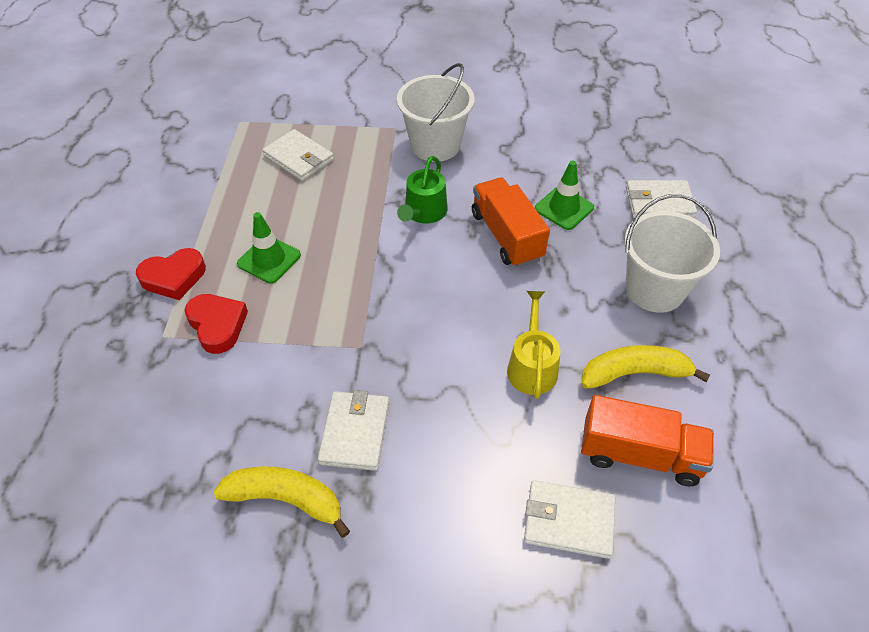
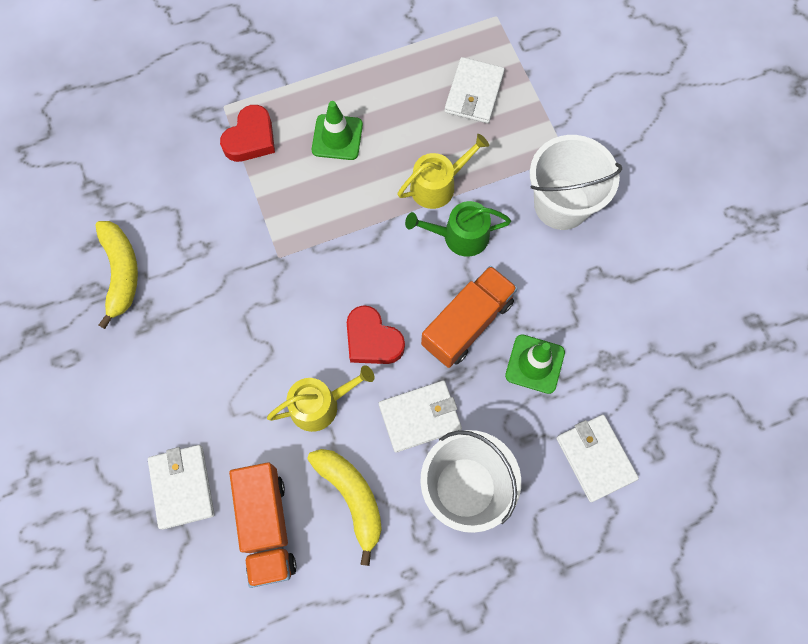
camera: 65 degrees right, 20 degrees up
red heart [136,248,206,300] -> red heart moved to [347,305,405,364]
white wallet [318,390,389,471] -> white wallet moved to [379,380,462,453]
none -> yellow watering can [397,134,489,209]

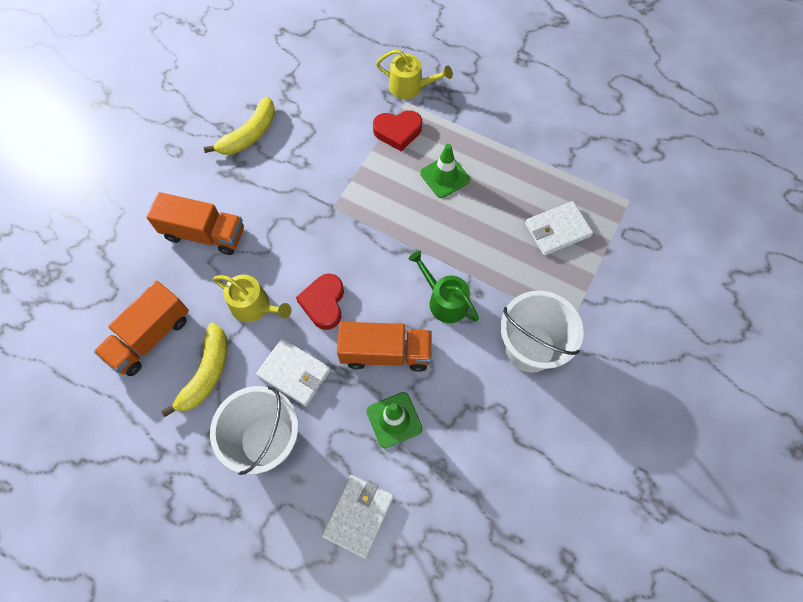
camera: 50 degrees right, 5 degrees down
white wallet [148,445,214,530] -> none
yellow watering can [397,134,489,209] -> yellow watering can moved to [376,49,453,99]
none -> orange truck [147,192,244,255]

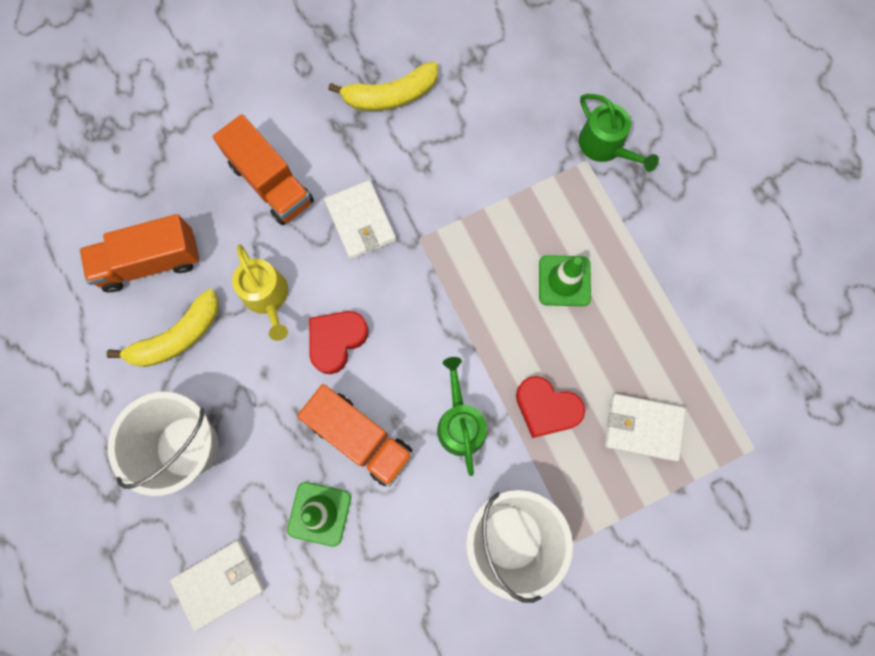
camera: 35 degrees right, 10 degrees up
white wallet [256,339,331,406] -> white wallet moved to [324,180,396,259]
red heart [373,110,422,151] -> red heart moved to [516,376,585,438]
yellow watering can [376,49,453,99] -> green watering can [579,94,659,172]

